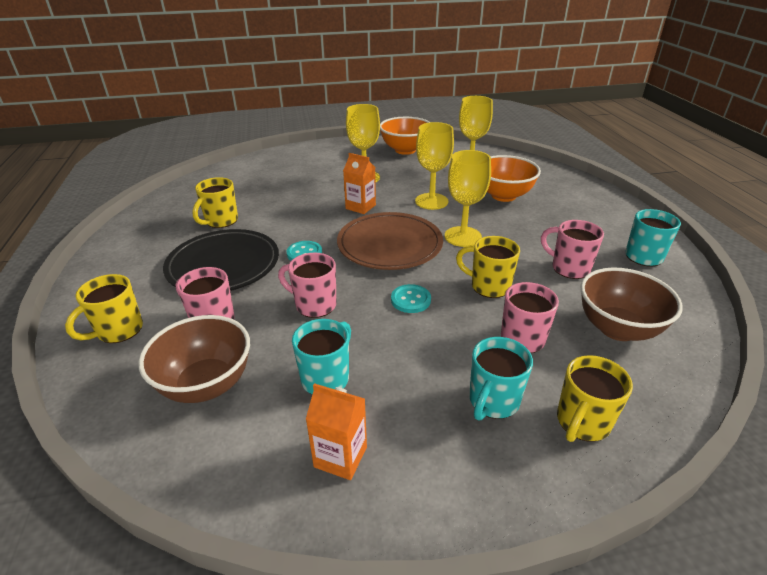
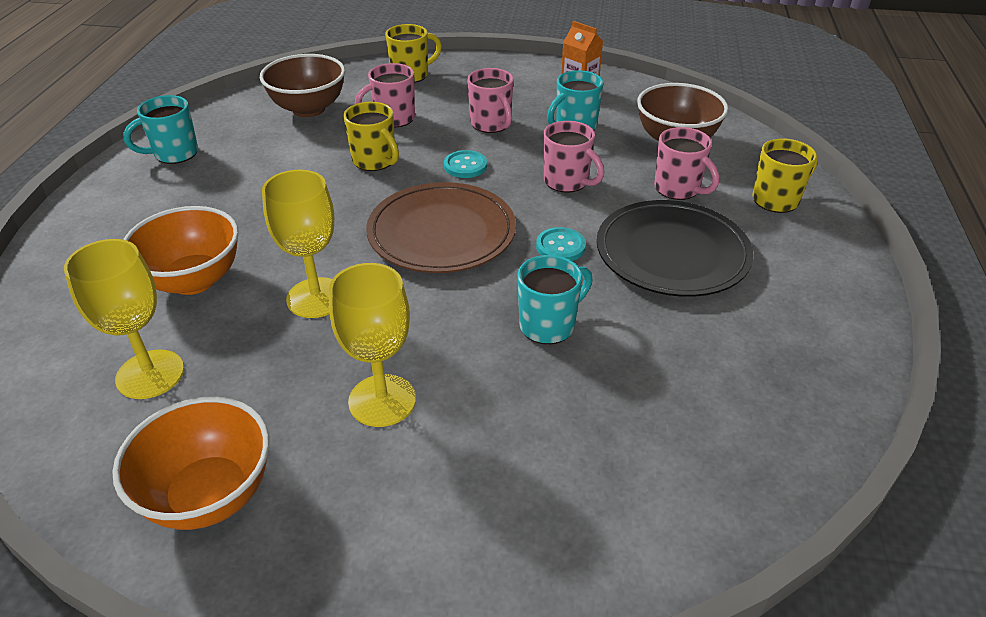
camera: 160 degrees left, 5 degrees up
yellow mug [192,177,238,228] -> none
orange carton [343,153,376,214] -> none
yellow goblet [445,150,491,247] -> none
turquoise mug [469,337,533,421] -> turquoise mug moved to [518,255,593,344]
pink mug [541,220,604,279] -> pink mug moved to [467,68,514,133]

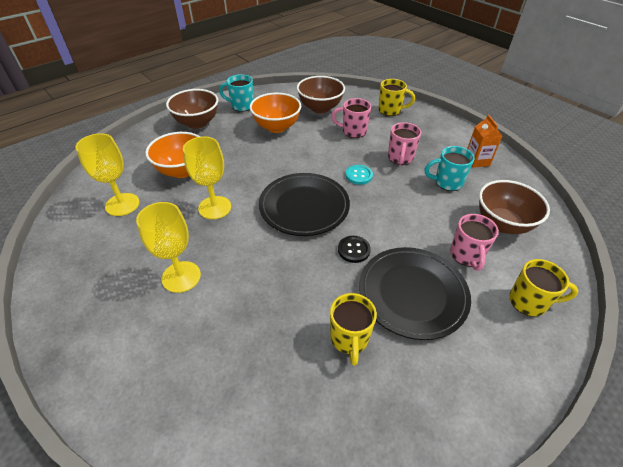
camera: 40 degrees right, 5 degrees up
orange bowl [112,397,269,530] -> orange bowl moved to [250,93,301,133]
yellow mug [343,102,399,171] -> yellow mug moved to [330,293,377,366]
brown plate [366,182,516,273] -> black plate [259,173,350,236]
turquoise mug [518,255,593,344] -> none
turquoise button [536,227,586,261] -> black button [338,236,371,263]
pink mug [543,121,604,193] -> none
none -> brown bowl [166,89,218,129]

